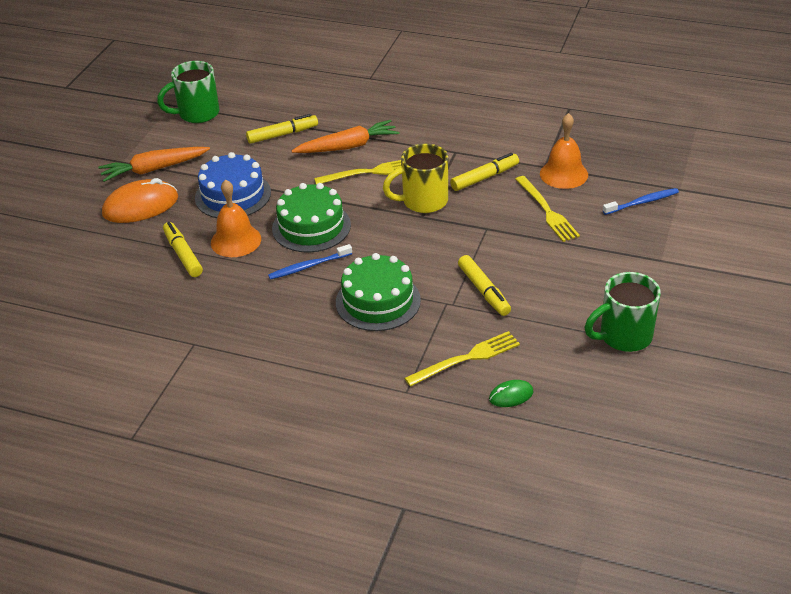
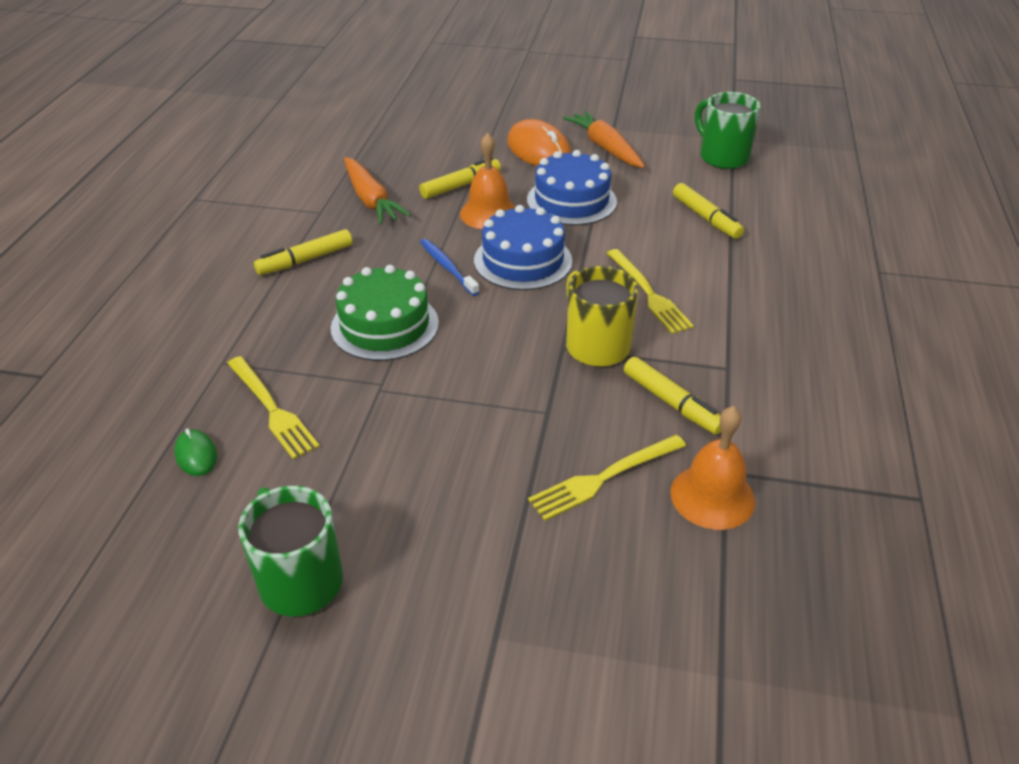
camera: 80 degrees right, 0 degrees up
green cake [272,183,351,253] -> blue cake [474,205,572,290]
orange carrot [292,120,399,153] -> orange carrot moved to [344,157,411,225]
yellow marker [458,255,511,316] -> yellow marker moved to [254,229,353,275]
blue toothbrush [603,188,679,215] -> none

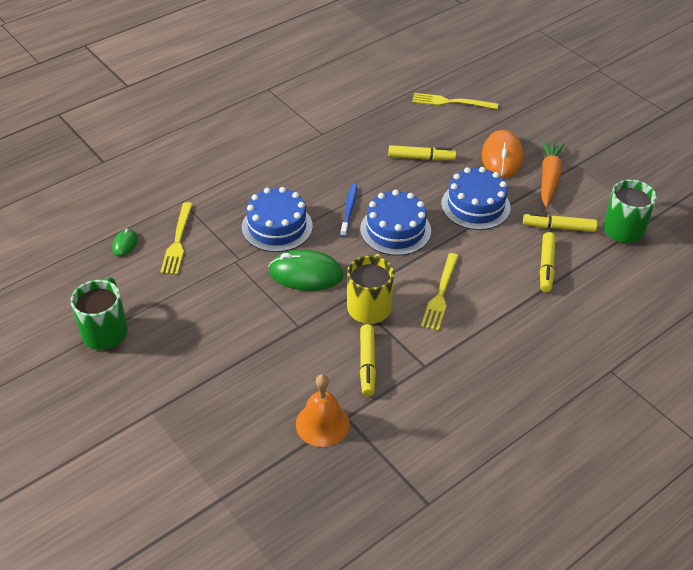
camera: 40 degrees right, 5 degrees up
yellow marker [254,229,353,275] -> yellow marker moved to [523,213,597,232]
green cake [331,265,439,361] -> blue cake [242,187,313,252]
orange carrot [344,157,411,225] -> none
orange bell [460,133,515,229] -> none
yellow fork [528,435,686,521] -> yellow fork moved to [412,93,498,109]
none -> green mouse [268,249,343,291]

